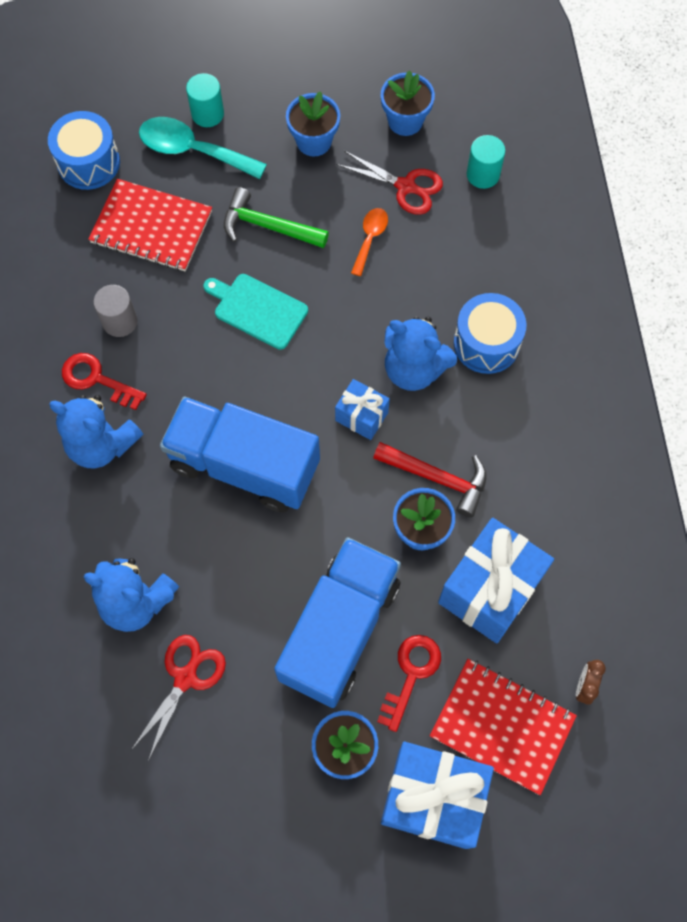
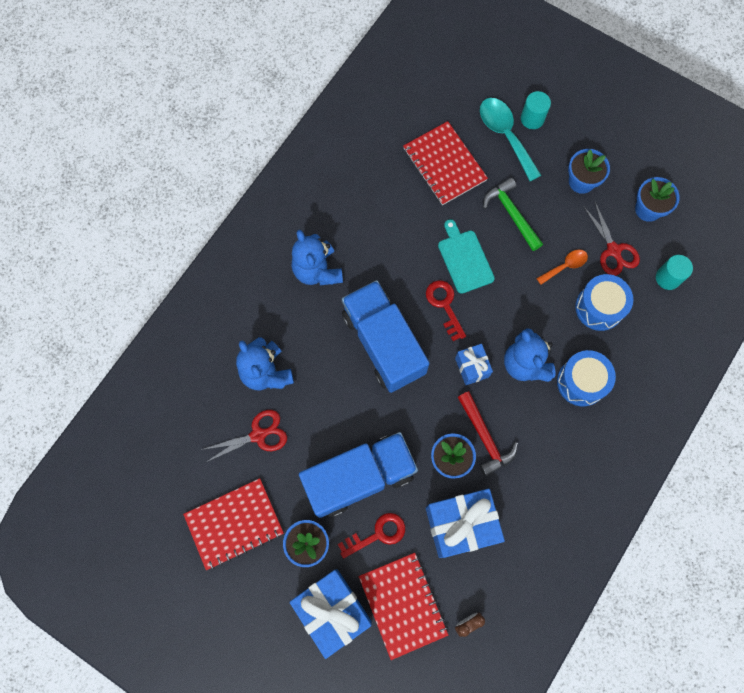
camera: 40 degrees right, 5 degrees up
blue drum [48,111,120,190] -> blue drum moved to [575,274,633,331]
red key [62,353,147,410] -> red key moved to [426,280,466,341]
grey cylinder [93,285,138,337] -> none
none -> red notebook [183,478,284,570]

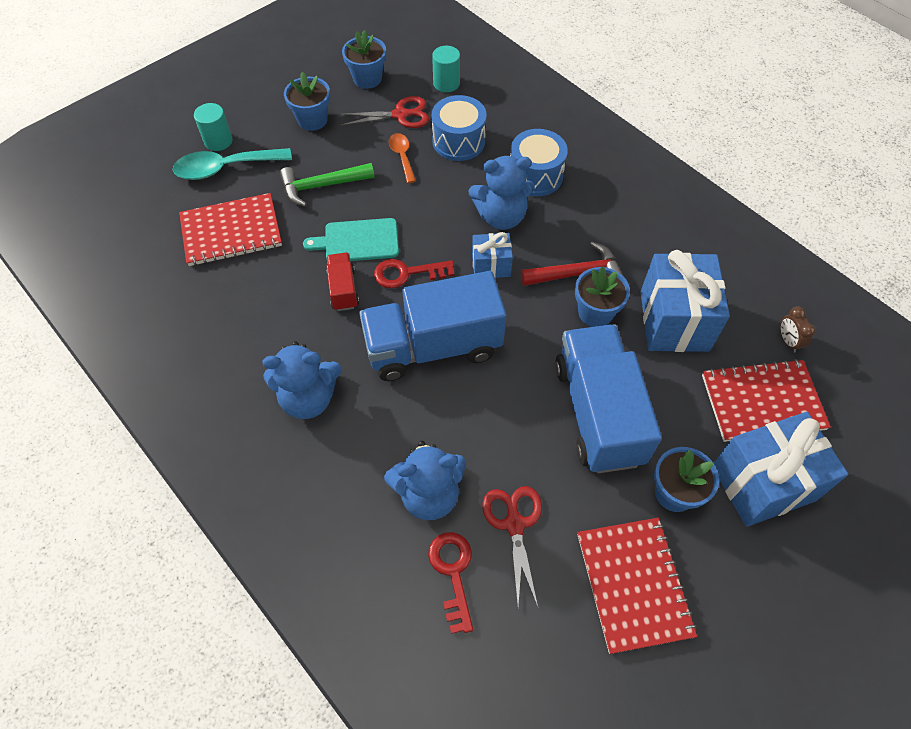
camera: 75 degrees left, 15 degrees down
red key [338,513,405,558] -> red key moved to [428,532,473,634]
none -> red truck [326,253,359,311]

